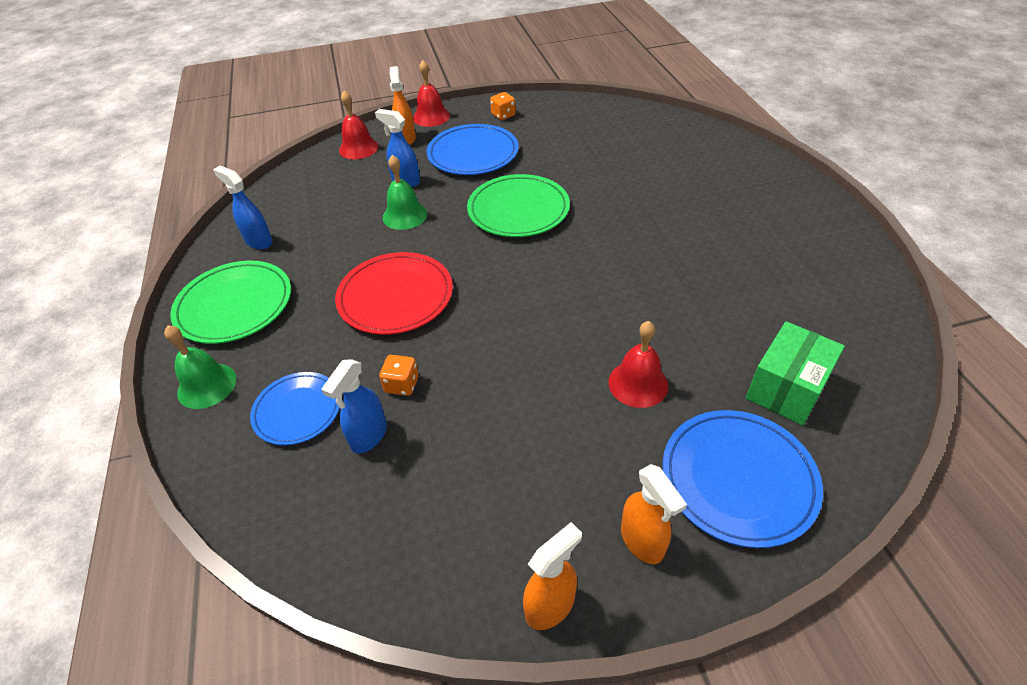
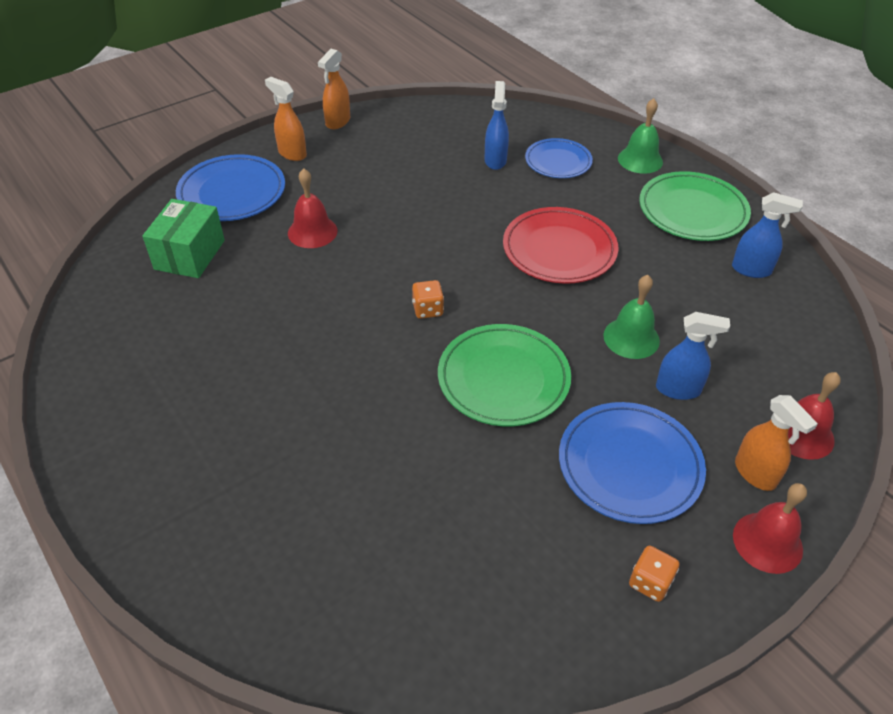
camera: 155 degrees right, 0 degrees up
orange dice [379,355,419,396] -> orange dice moved to [412,280,444,319]

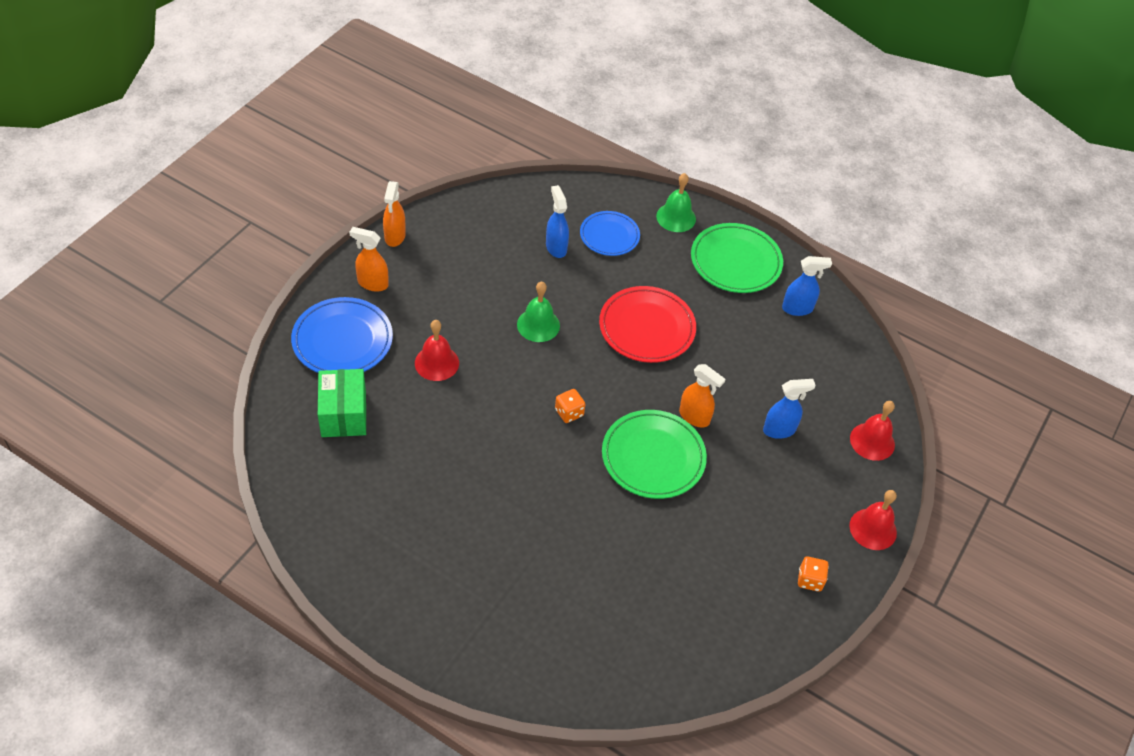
camera: 25 degrees left, 5 degrees up
blue plate [559,402,706,524] -> none
green bell [603,275,660,359] -> green bell moved to [517,282,560,342]
orange spray bottle [735,395,818,491] -> orange spray bottle moved to [679,364,725,428]

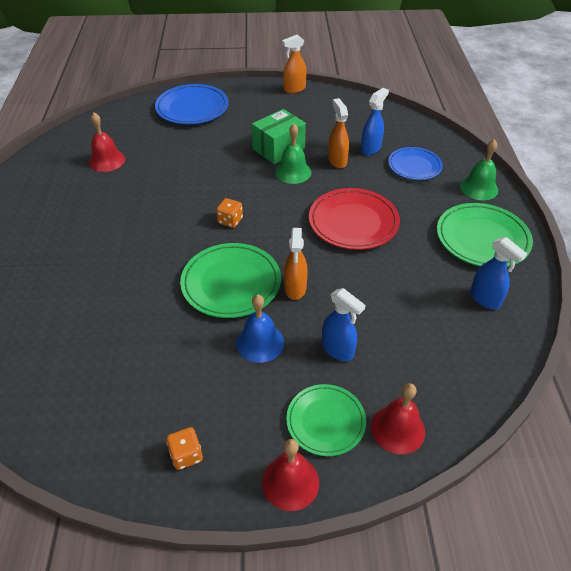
camera: 60 degrees right, 5 degrees down
green box [318,369,366,437] -> green box moved to [252,109,306,164]
orange spray bottle [349,227,389,292] -> orange spray bottle moved to [328,98,349,168]
red bell [415,320,459,381] -> red bell moved to [89,113,125,172]
none -> blue bell [236,294,284,363]
none -> green plate [286,384,366,456]

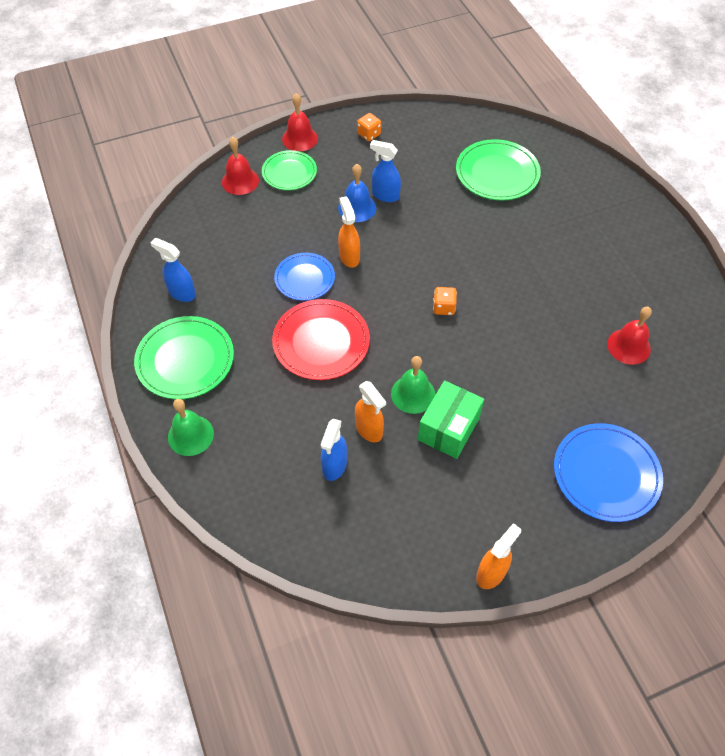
camera: 160 degrees right, 10 degrees up
green plate [180,243,281,318] -> green plate moved to [456,139,541,200]
blue spray bottle [322,288,366,361] -> blue spray bottle moved to [370,140,401,202]
blue plate [388,147,443,180] -> blue plate moved to [274,253,335,301]

